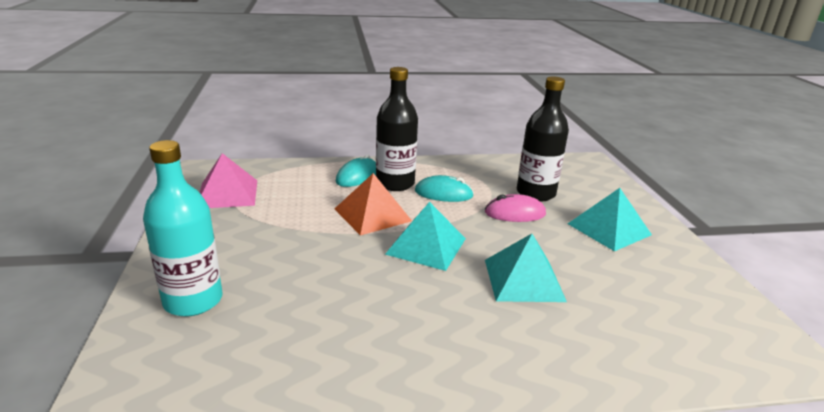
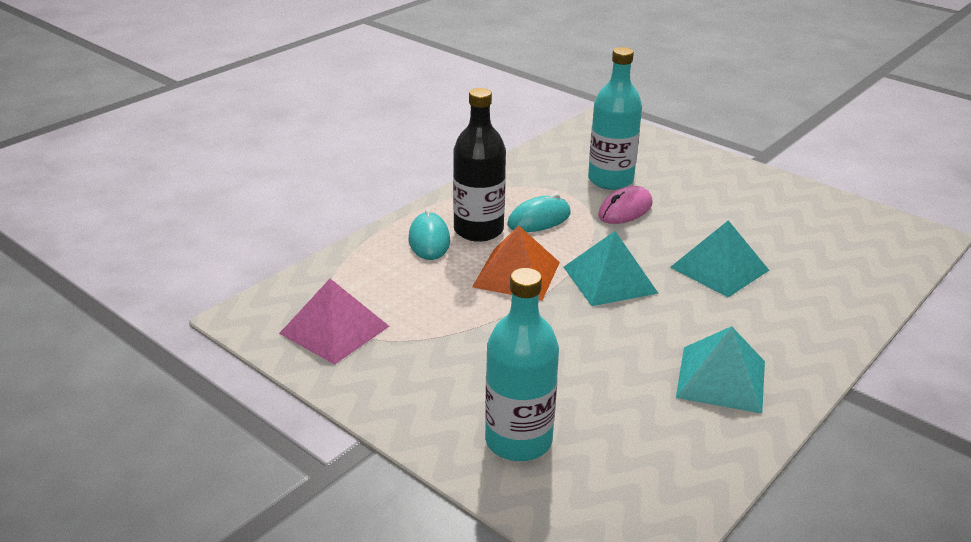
camera: 40 degrees left, 5 degrees up
black bottle [517,76,569,201] -> turquoise bottle [588,47,642,190]
turquoise pyramid [568,188,652,251] -> turquoise pyramid moved to [676,326,765,414]

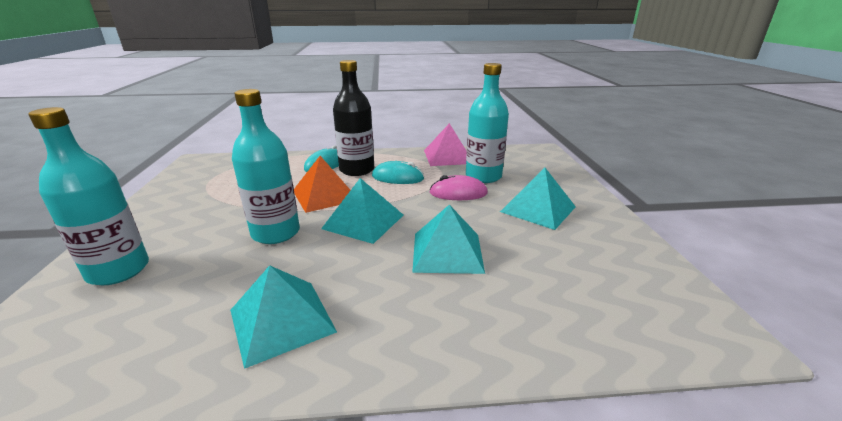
camera: 45 degrees right, 5 degrees down
pink pyramid [279,279,390,365] -> pink pyramid moved to [424,123,467,166]
none -> turquoise bottle [232,89,300,244]
none -> turquoise pyramid [500,168,576,230]

